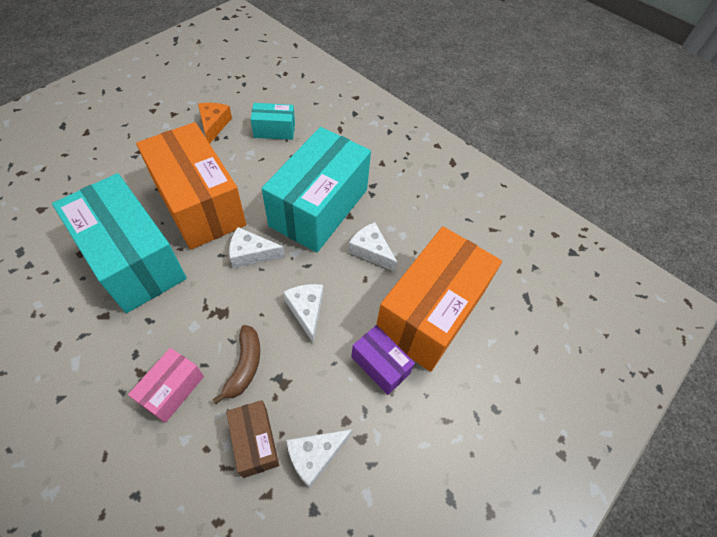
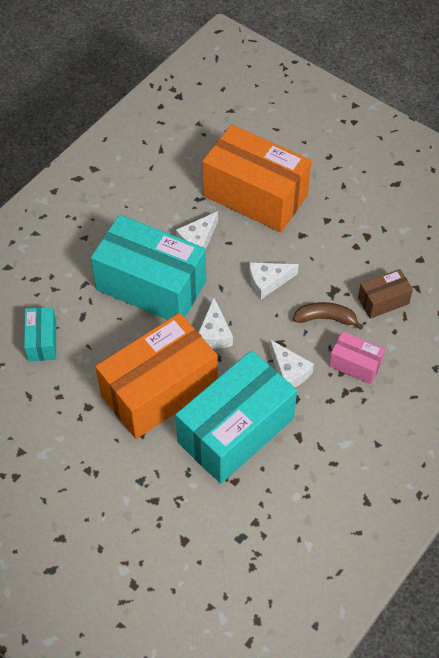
camera: 90 degrees left, 0 degrees up
orange cheese [198,103,232,144] -> none
white cheese [286,429,353,488] -> white cheese moved to [269,340,314,387]
purple box [351,325,415,395] -> none

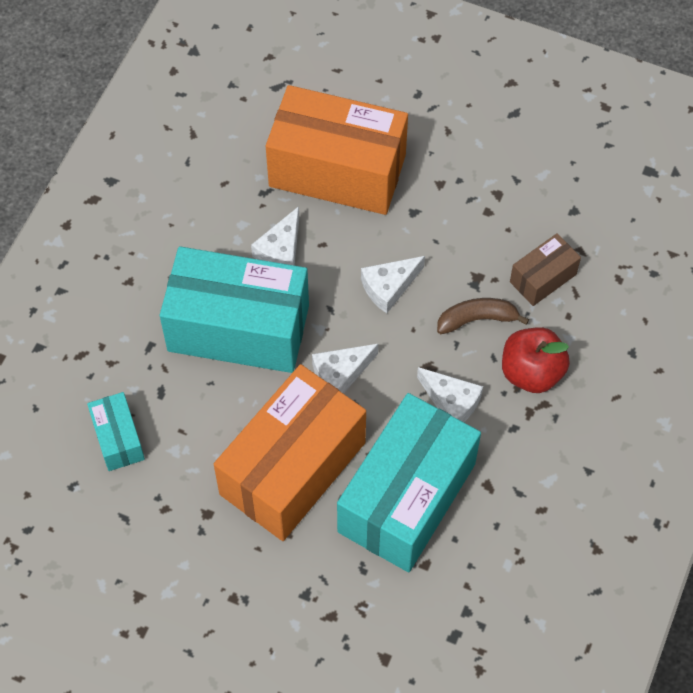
camera: 15 degrees left, 5 degrees up
white cheese [199,298,233,349] -> white cheese turned 75 degrees clockwise [312,344,378,394]
pink box [329,331,385,384] -> red apple [502,327,570,393]

